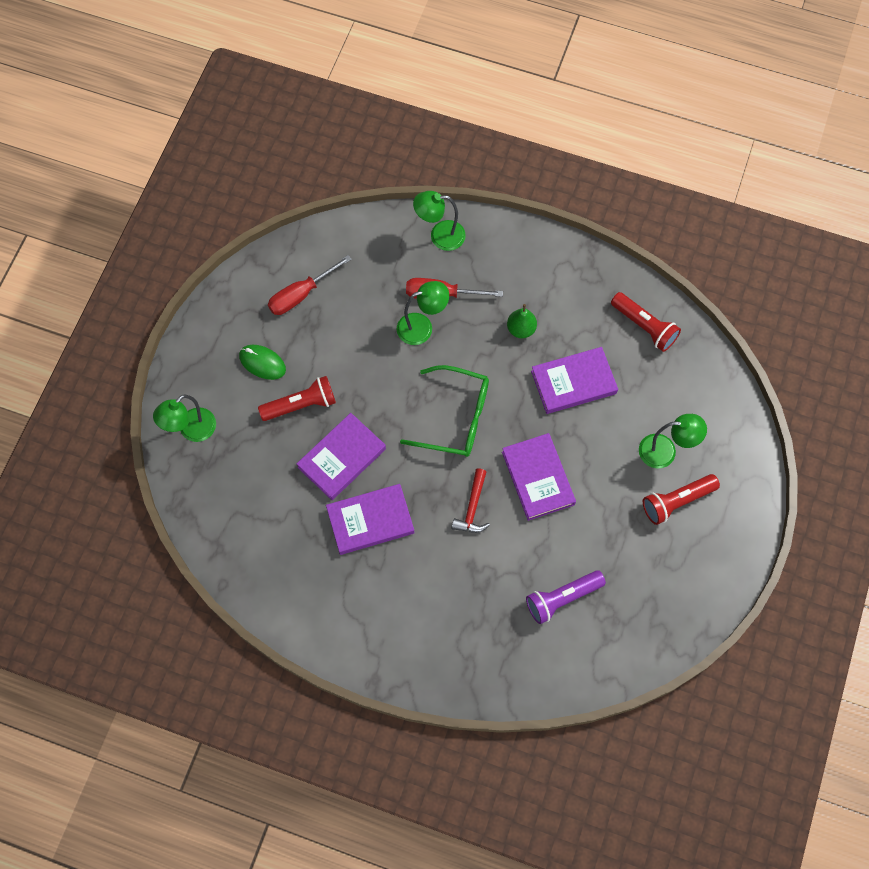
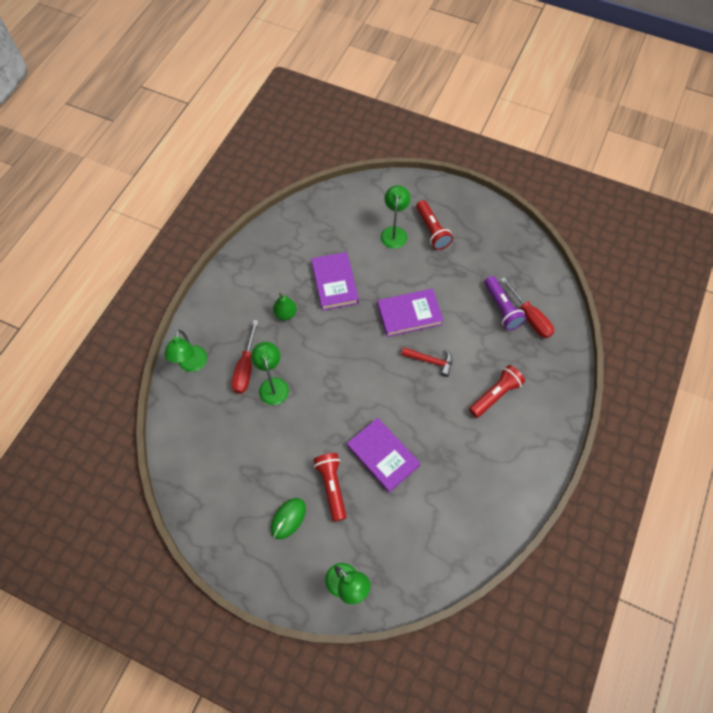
camera: 85 degrees left, 5 degrees down
red screwdriver [268,255,352,315] -> red screwdriver moved to [500,277,554,338]
purple book [326,484,414,555] -> none
green glasses [400,365,489,457] -> none
red flashlight [611,292,681,352] -> red flashlight moved to [469,365,525,418]

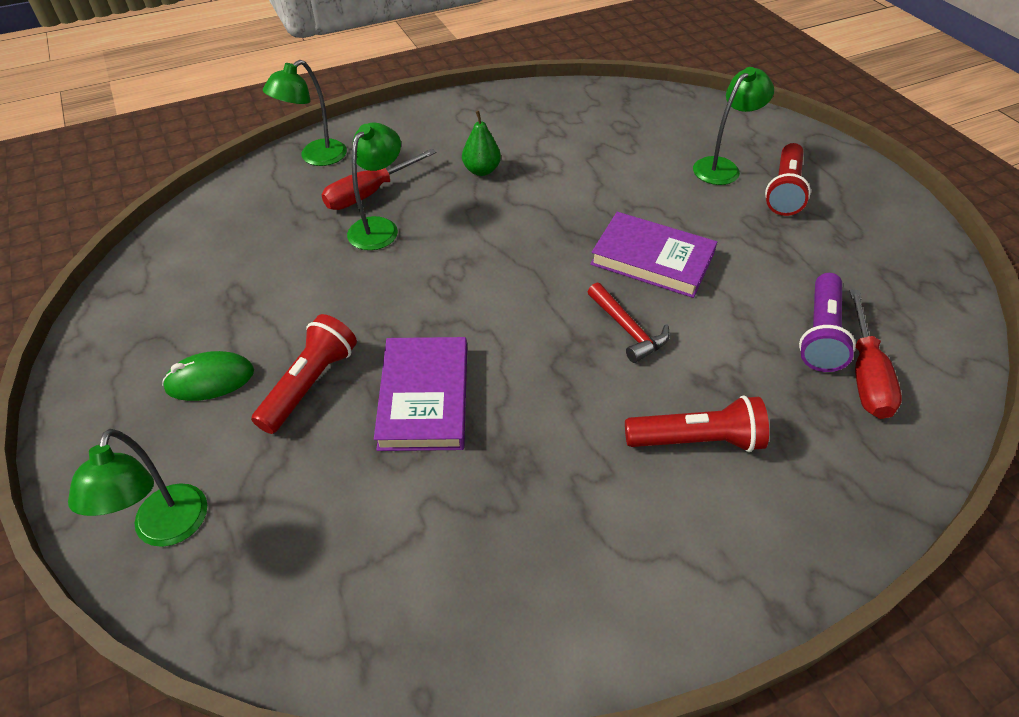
camera: 40 degrees right, 15 degrees down
purple book [311,252,359,311] -> none

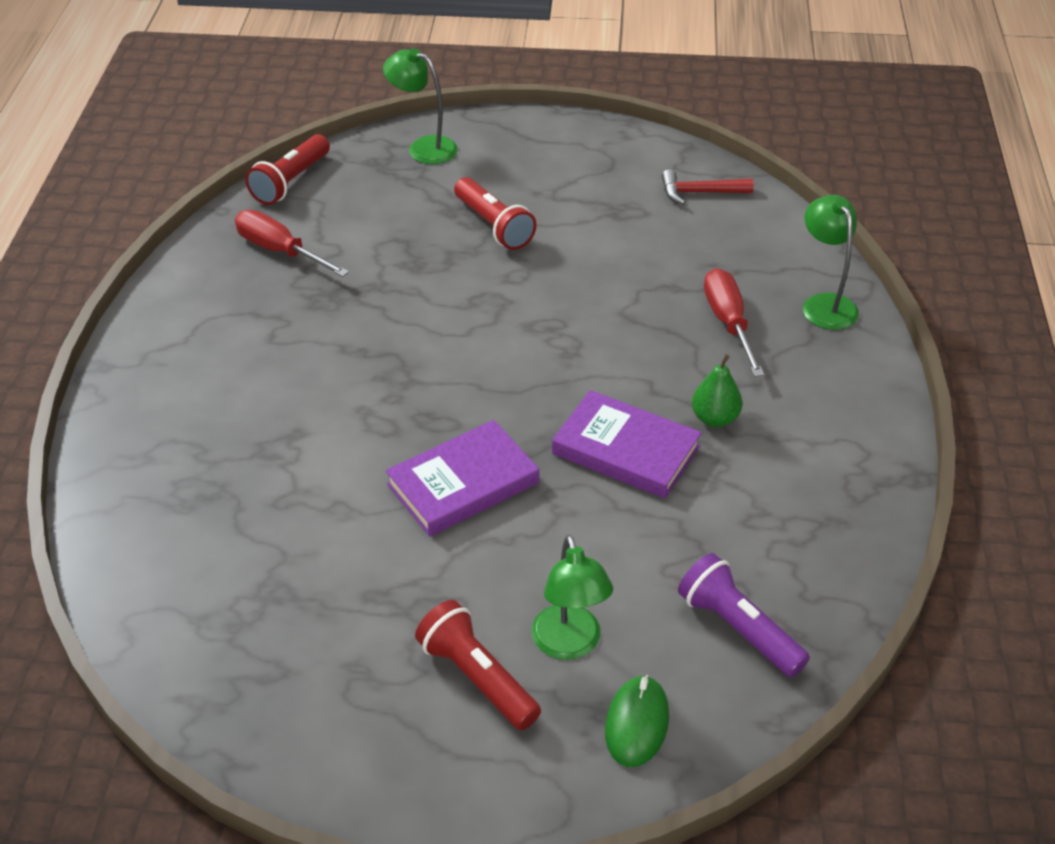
camera: 120 degrees right, 5 degrees down
green mouse [162,351,254,401] -> green mouse moved to [605,675,669,767]
green lamp [347,122,401,250] -> none
purple book [374,337,467,451] -> purple book moved to [552,390,702,499]
red hammer [588,283,670,363] -> red hammer moved to [661,169,754,205]
red flashlight [625,395,769,452] -> red flashlight moved to [245,134,330,205]
purple flashlight [799,273,856,372] -> purple flashlight moved to [678,553,810,677]
red screwdriver [849,289,902,419] -> red screwdriver moved to [235,210,349,277]

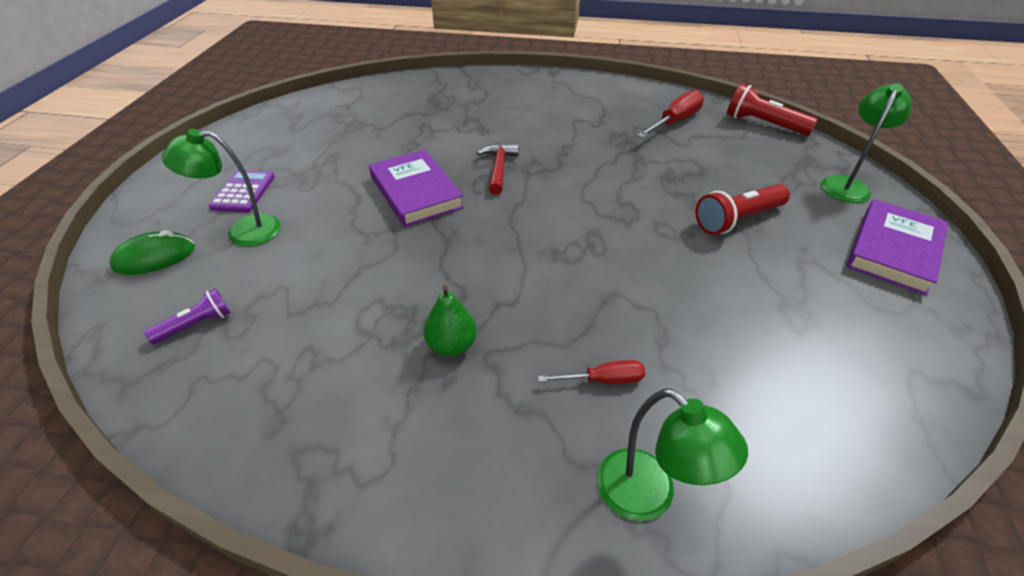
camera: 95 degrees right, 0 degrees up
red flashlight [415,600,541,730] -> purple calculator [209,170,275,212]
purple book [552,390,702,499] -> purple book moved to [846,199,948,296]
green mouse [605,675,669,767] -> green mouse turned 45 degrees counterclockwise [109,230,195,275]
red hammer [661,169,754,205] -> red hammer moved to [477,143,519,195]
purple flashlight [678,553,810,677] -> purple flashlight [144,288,231,344], size x0.60
red screwdriver [704,268,764,377] -> red screwdriver [538,360,645,384], size x0.59
green lamp [803,195,859,330] -> green lamp turned 60 degrees clockwise [597,388,748,521]

